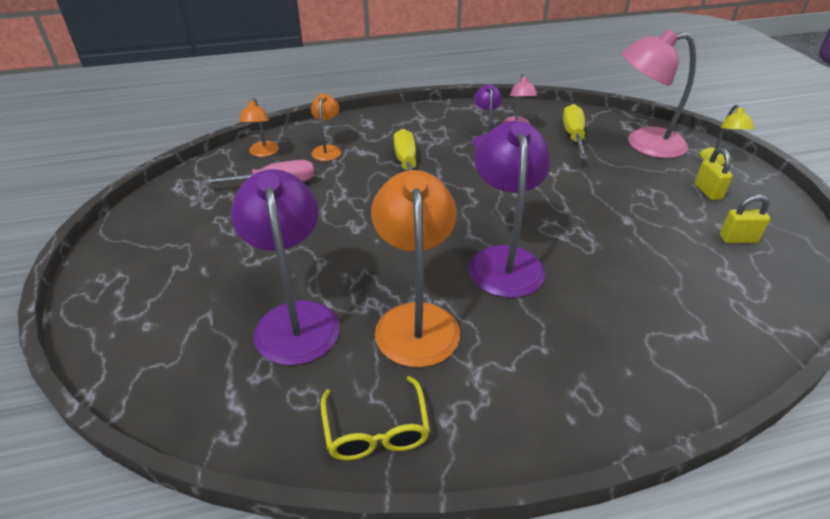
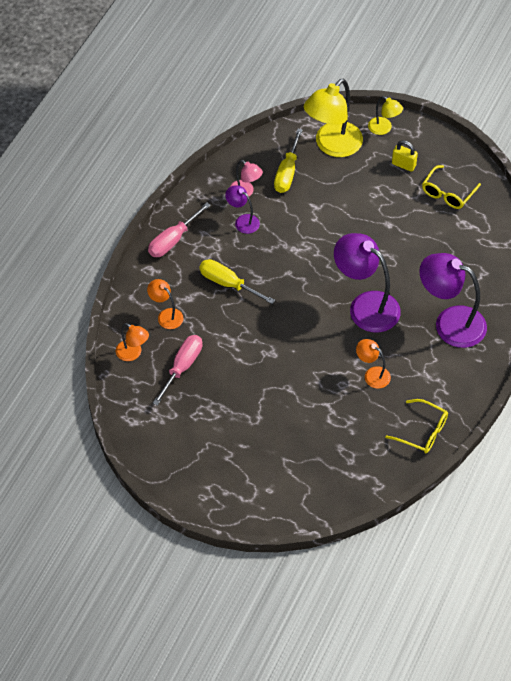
camera: 50 degrees left, 15 degrees up
purple lamp [231,169,340,365] -> purple lamp moved to [419,253,487,348]
orange lamp [371,170,460,367] -> orange lamp [356,339,391,389], size x0.50
yellow screwdriver [563,104,587,159] -> yellow screwdriver turned 120 degrees counterclockwise [274,129,303,193]
pink lamp [621,29,696,158] -> yellow lamp [304,79,363,157]
yellow padlock [720,194,770,243] -> yellow glasses [422,165,481,209]
none -> pink screwdriver [148,202,211,257]

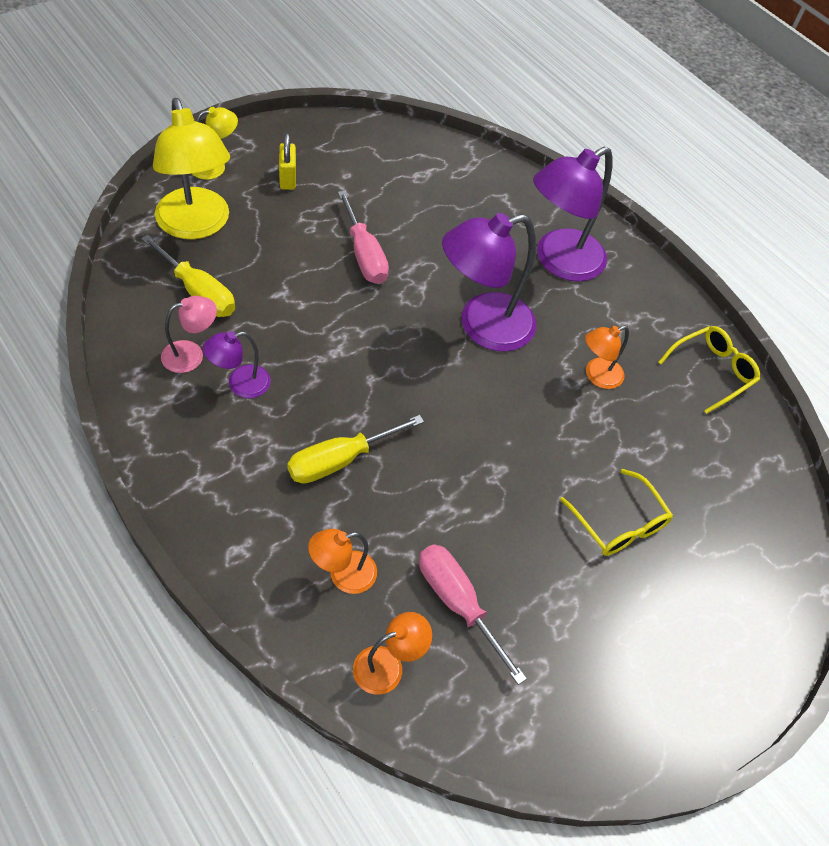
camera: 70 degrees left, 0 degrees up
pink screwdriver [148,202,211,257] -> pink screwdriver moved to [338,191,389,284]
yellow padlock [392,140,418,172] -> yellow padlock turned 60 degrees counterclockwise [279,133,296,190]
yellow glasses [422,165,481,209] -> yellow glasses moved to [560,469,673,556]

